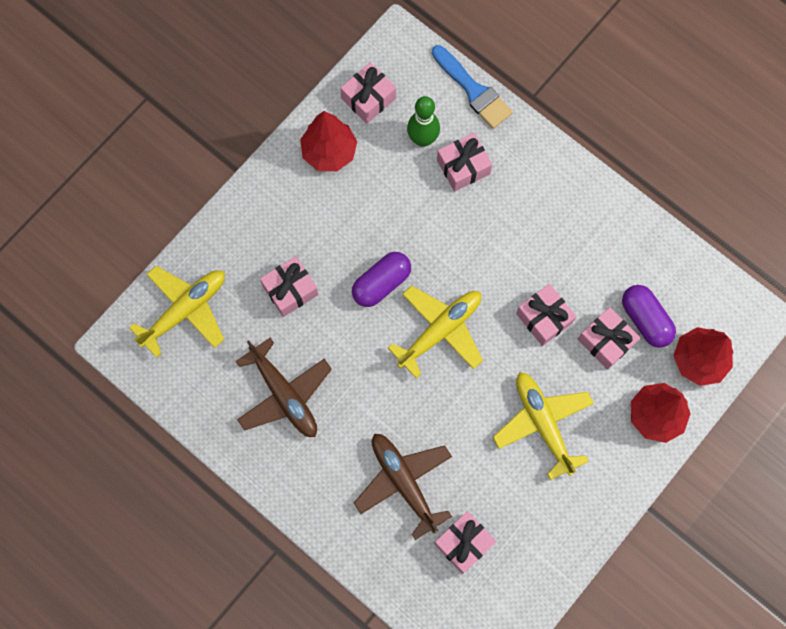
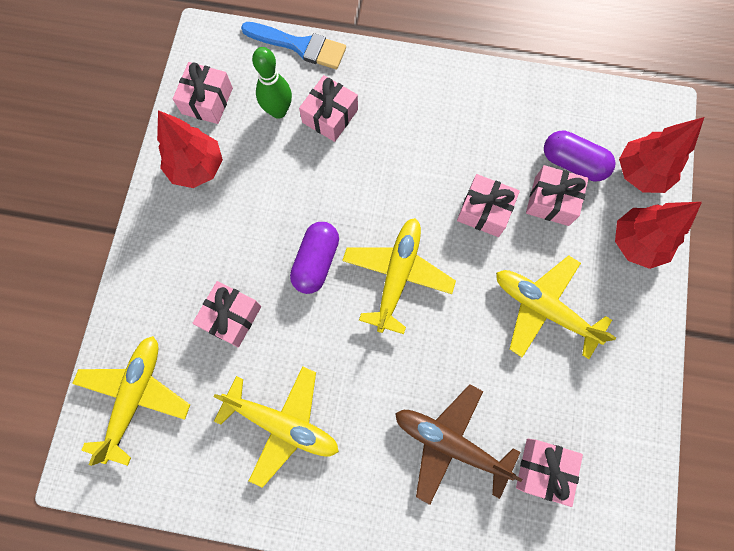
camera: 30 degrees left, 0 degrees up
brown plane [235,338,332,437] -> yellow plane [214,366,339,488]

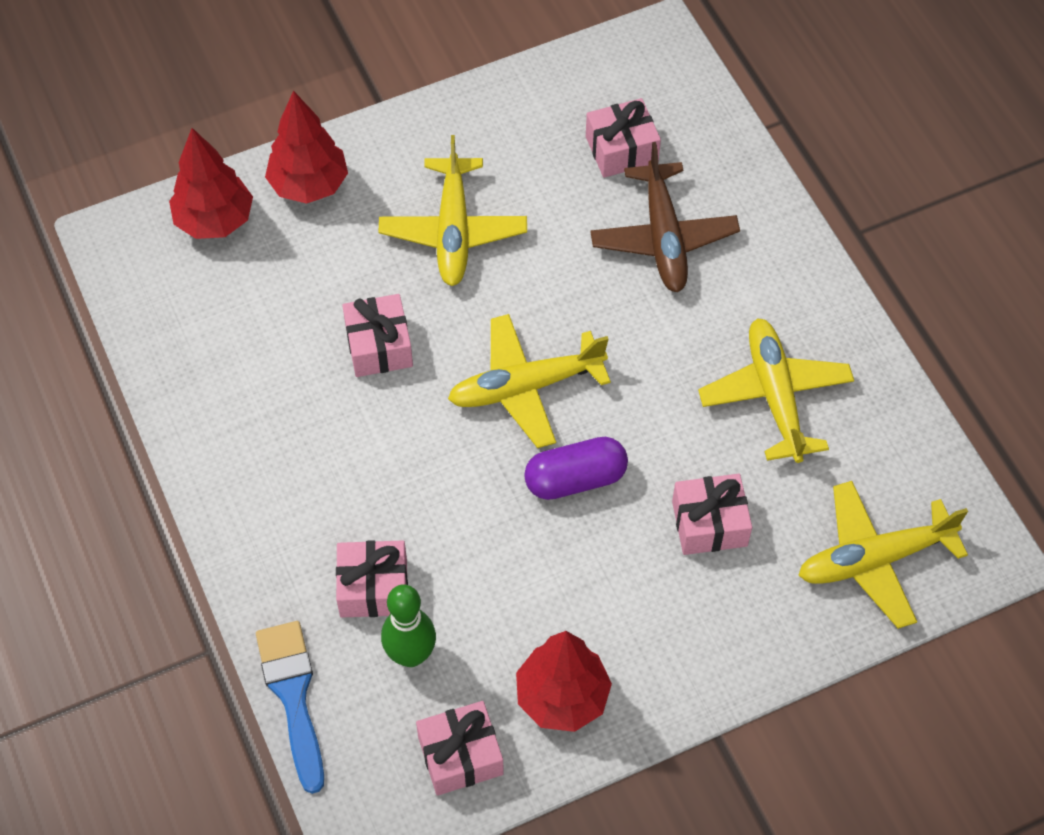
camera: 125 degrees left, 15 degrees down
pink gift [526,165,589,226] -> none
purple capsule [544,131,616,181] -> none

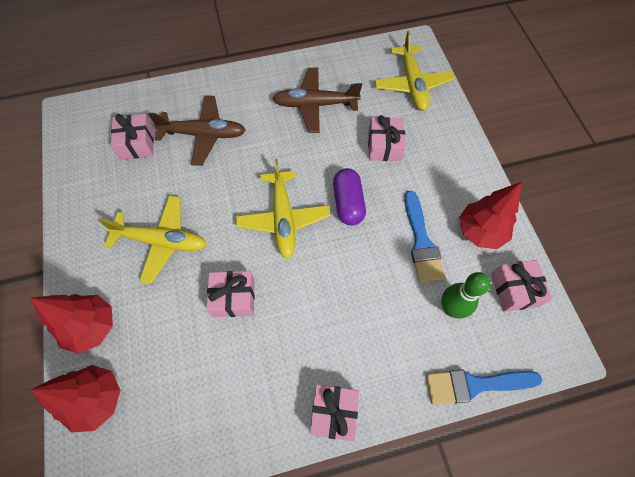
camera: 80 degrees left, 5 degrees up
pink gift [336,540,408,618] -> pink gift moved to [310,384,359,442]
yellow plane [698,318,854,463] -> brown plane [272,68,362,133]
none -> blue brush [405,191,445,283]

